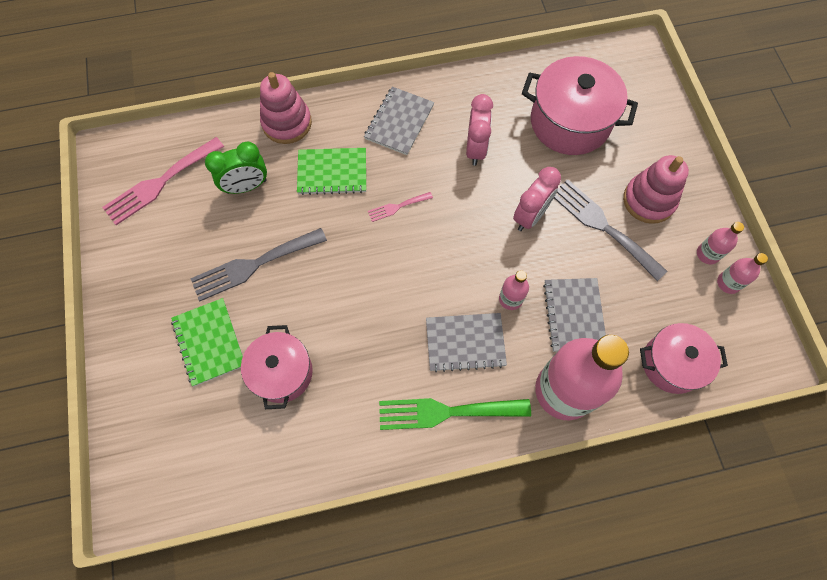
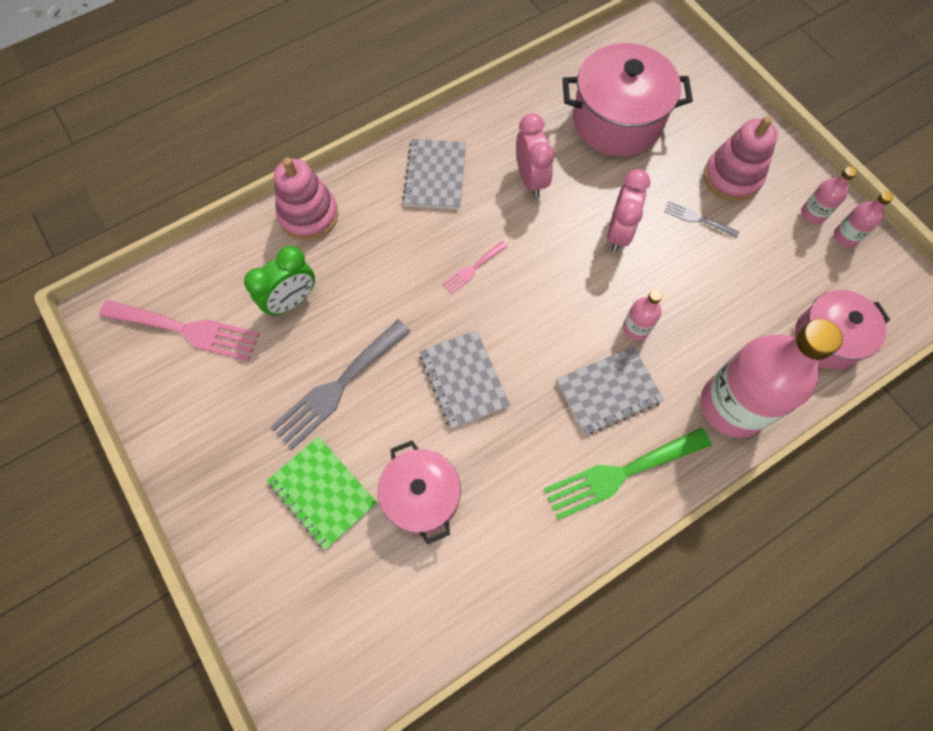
camera: 20 degrees left, 0 degrees up
pink fork [102,137,224,225] -> pink fork turned 105 degrees counterclockwise [99,300,260,361]
green notebook [297,148,366,195] -> none
grey notebook [543,278,606,352] -> grey notebook moved to [420,330,510,429]
grey fork [554,179,667,281] -> grey fork [664,200,739,239], size x0.50

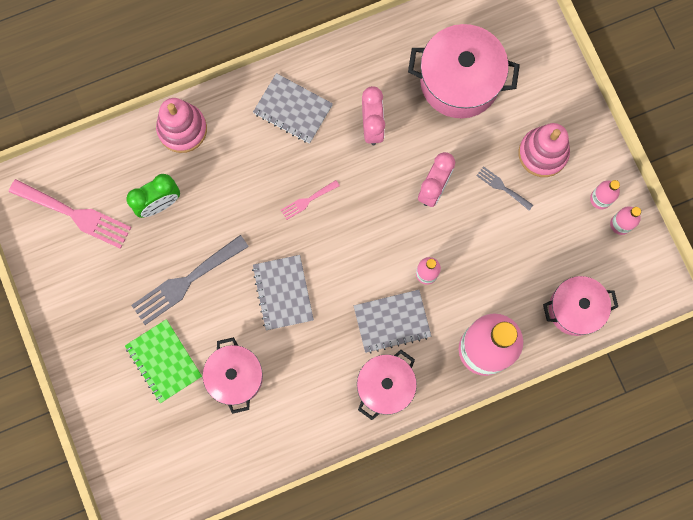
camera: 10 degrees right, 10 degrees up
grey notebook [403,139,466,209] -> grey notebook turned 75 degrees counterclockwise [253,73,333,144]
green fork [544,428,711,520] -> pink pot [357,350,417,420]

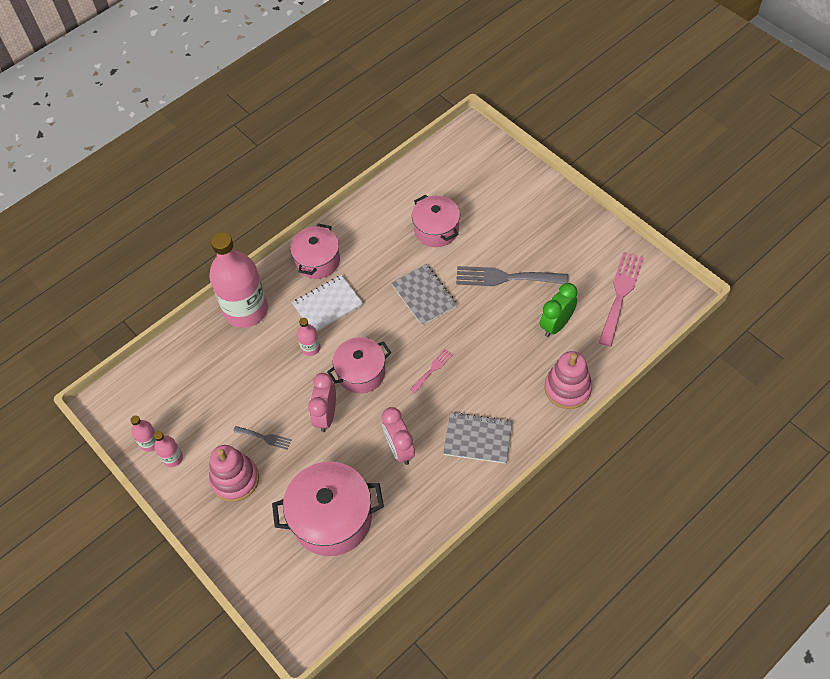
camera: 165 degrees right, 20 degrees down
pink fork [9,179,131,249] -> pink fork turned 105 degrees clockwise [598,252,643,347]
green notebook [125,319,202,403] -> none
grey fork [131,235,249,325] -> grey fork turned 120 degrees counterclockwise [456,266,568,286]
grey notebook [354,290,431,353] -> white notebook [292,275,363,331]
pink pot [543,276,618,336] -> pink pot moved to [327,337,391,394]

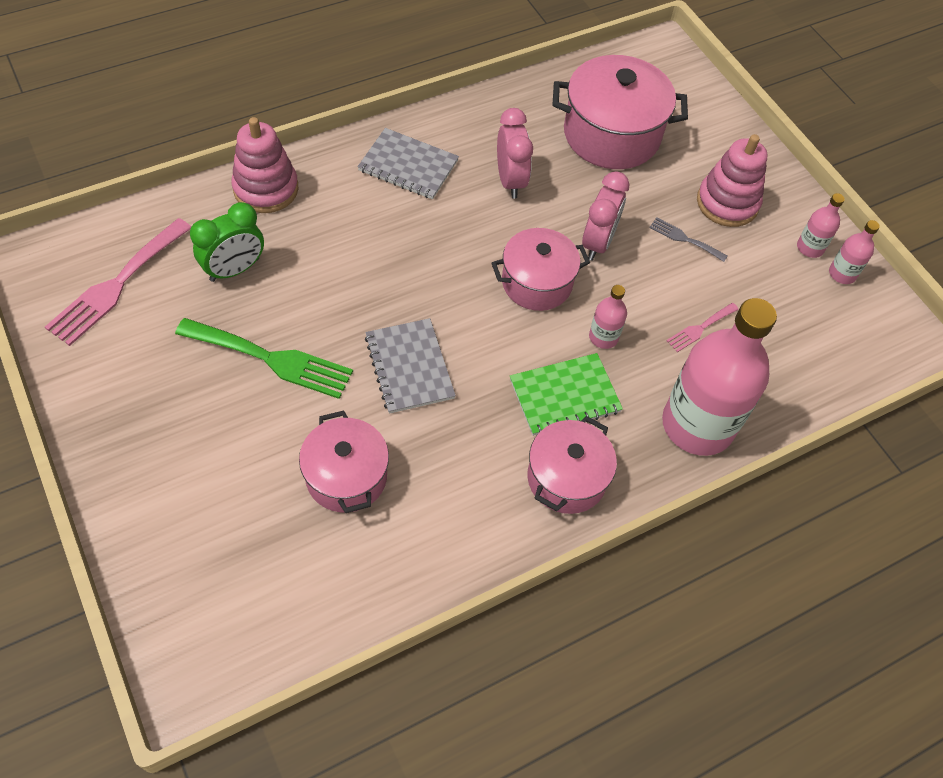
camera: 175 degrees left, 0 degrees up
white notebook [292,275,363,331] -> green notebook [510,353,623,436]
pink fork [410,349,453,393] -> pink fork moved to [667,303,739,352]
grey fork [456,266,568,286] -> green fork [175,318,353,399]

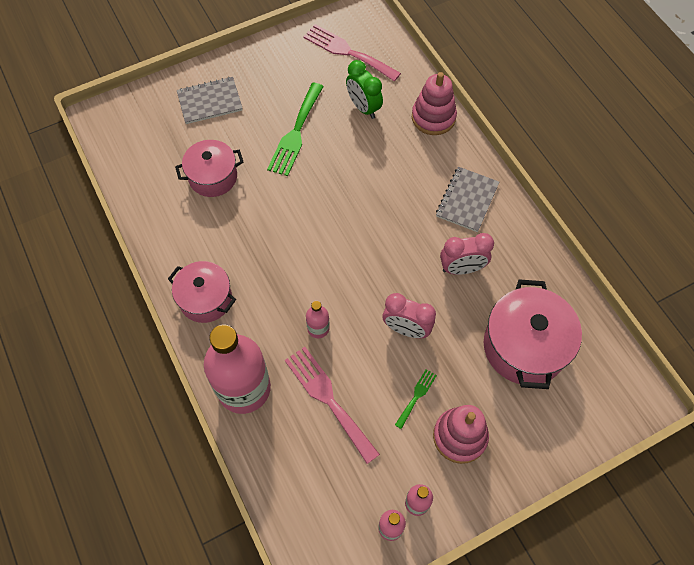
camera: 95 degrees right, 5 degrees up
grey notebook [365,318,456,414] -> grey notebook moved to [177,77,243,124]
pink pot [491,228,590,311] -> none
green notebook [510,353,623,436] -> none
grey fork [649,217,728,262] -> green fork [395,369,437,429]
pink fork [667,303,739,352] -> pink fork [285,347,380,464], size x2.01

